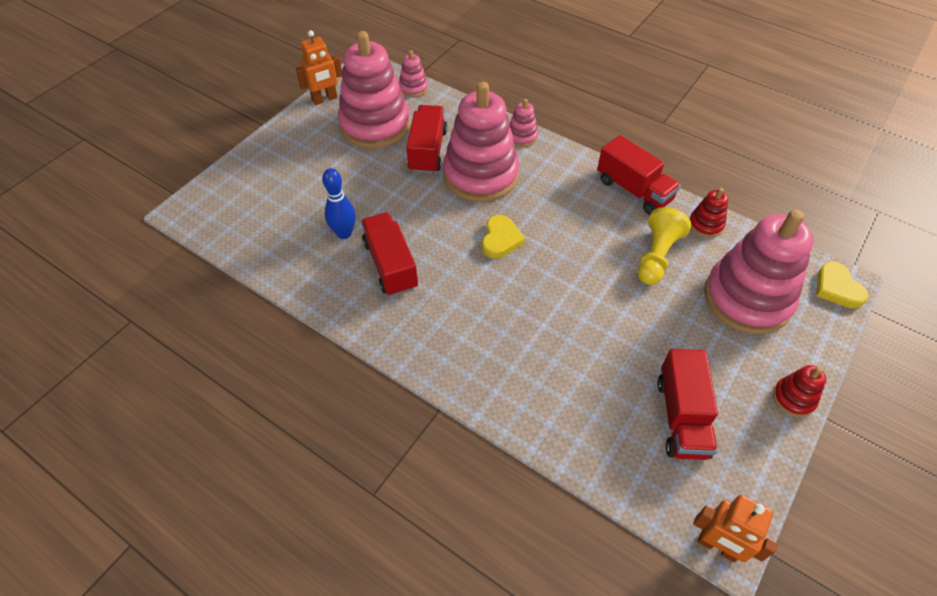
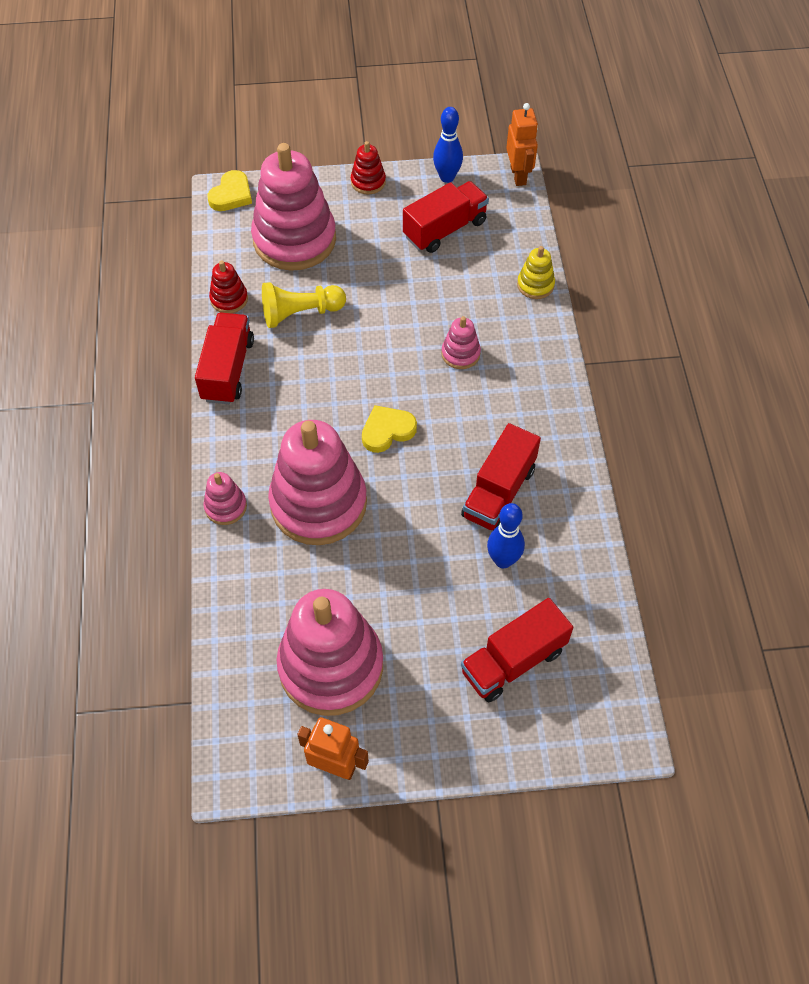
camera: 130 degrees left, 5 degrees up
pink stacking toy [399,50,428,97] -> pink stacking toy moved to [441,316,481,369]
red truck [406,105,447,174] -> red truck moved to [461,598,573,702]
none -> blue bowling pin [433,107,463,183]
none -> yellow stacking toy [517,246,555,299]

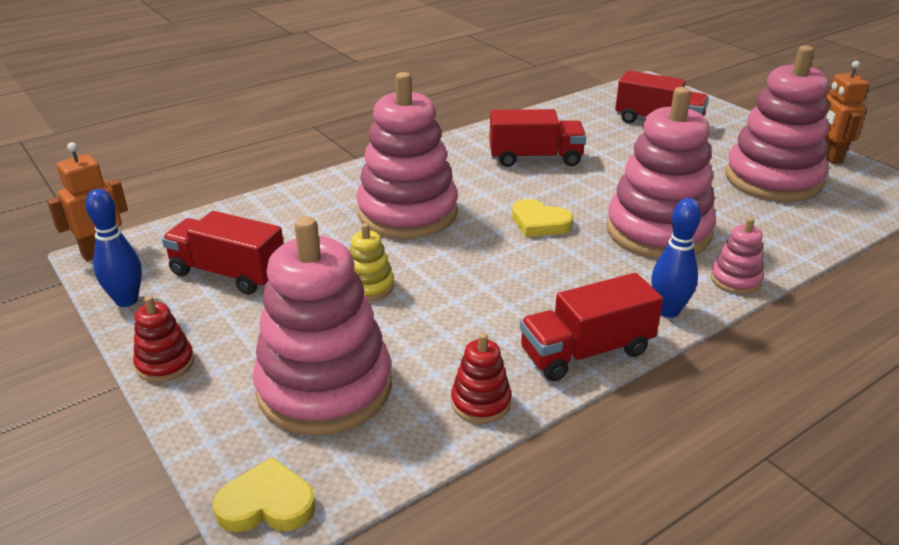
camera: 120 degrees left, 25 degrees down
yellow pawn [262,282,346,328] -> none
pink stacking toy [441,316,481,369] -> pink stacking toy [356,72,458,239], size x2.29
blue bowling pin [487,503,525,568] -> blue bowling pin moved to [651,198,701,318]
yellow stacking toy [517,246,555,299] -> yellow stacking toy moved to [349,223,394,301]

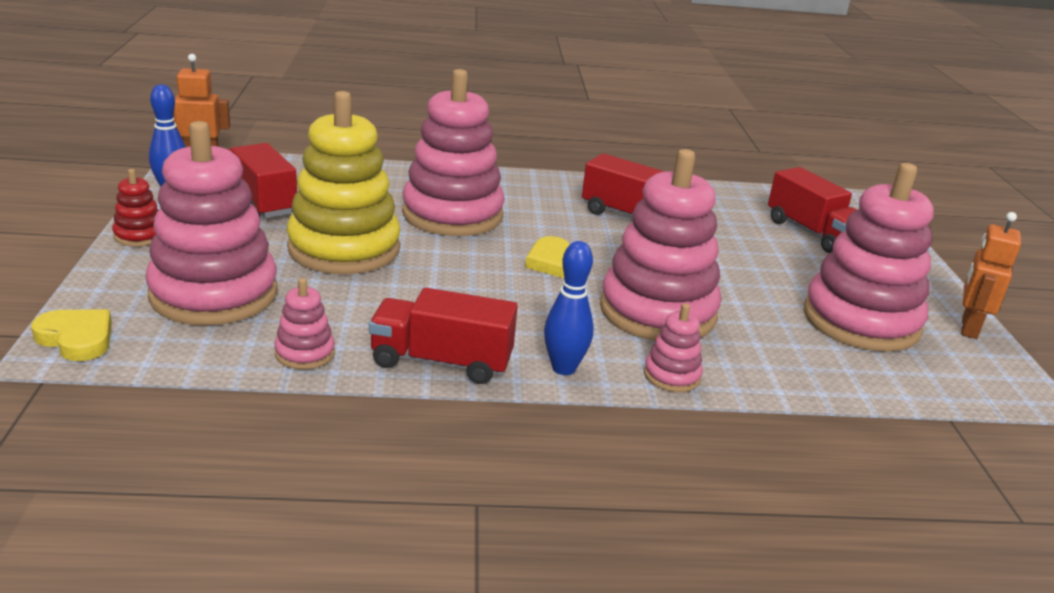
camera: 30 degrees right, 5 degrees down
yellow stacking toy [349,223,394,301] -> yellow stacking toy [287,91,401,274], size x2.29
red stacking toy [451,333,511,424] -> pink stacking toy [274,278,335,370]

